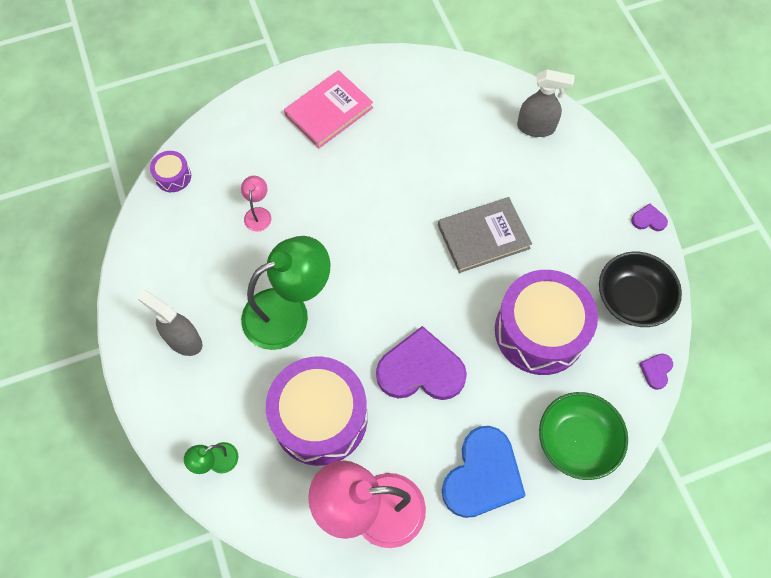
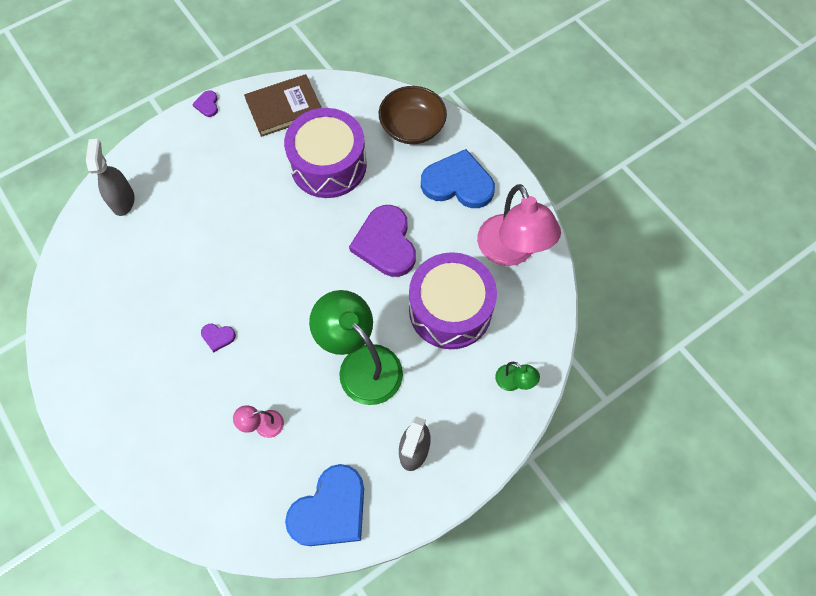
camera: 105 degrees left, 0 degrees up
purple drum [150,151,191,192] -> none
pink book [284,70,373,148] -> none
grey book [438,197,532,273] -> none
green bowl [539,392,628,480] -> brown bowl [379,86,447,144]
black bowl [599,251,682,327] -> brown book [244,74,322,137]
purple heart [639,354,673,390] -> purple heart moved to [201,324,236,352]
none -> blue heart [285,464,364,546]

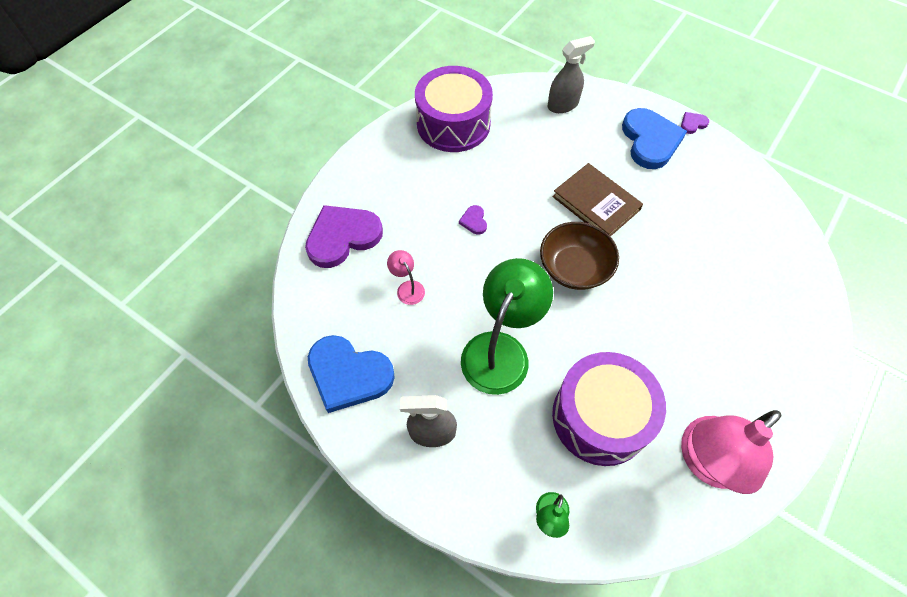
camera: 70 degrees right, 5 degrees down
brown book [244,74,322,137] -> brown book moved to [553,163,643,237]
purple drum [284,108,367,198] -> purple drum moved to [415,66,493,152]
purple heart [349,205,416,277] -> purple heart moved to [305,205,383,268]
brown bowl [379,86,447,144] -> brown bowl moved to [540,222,619,290]
blue heart [421,149,495,208] -> blue heart moved to [622,108,687,169]

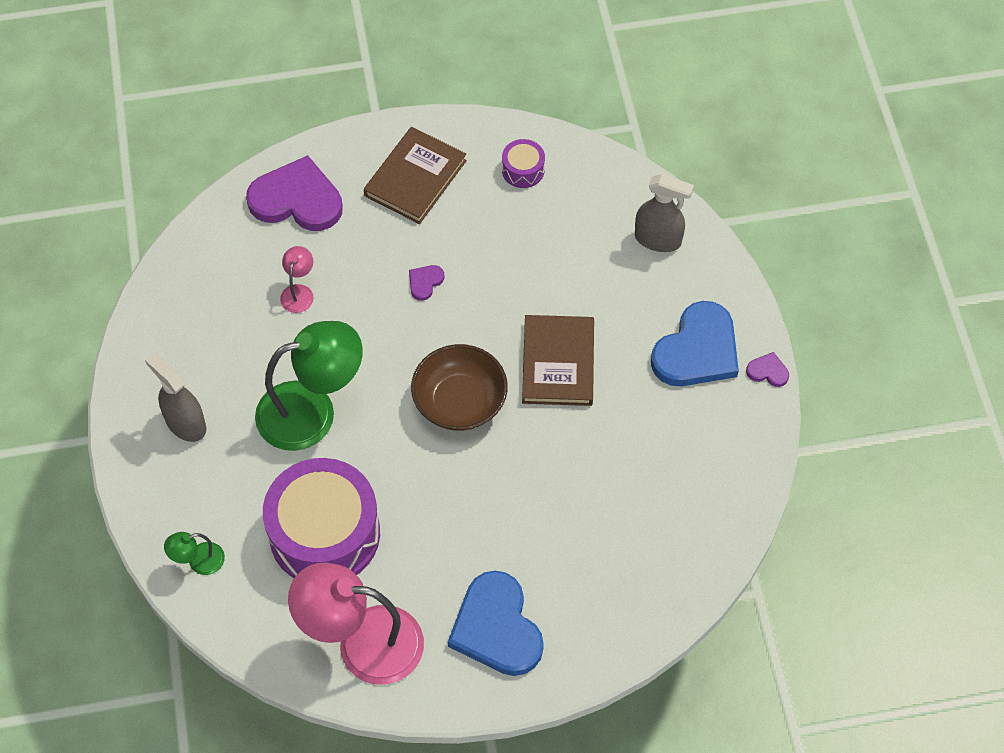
camera: 45 degrees right, 0 degrees up
blue heart [308,335,395,413] -> blue heart moved to [448,571,544,676]
purple drum [415,66,493,152] -> purple drum [502,139,545,188], size x0.43
none -> brown book [364,127,467,224]

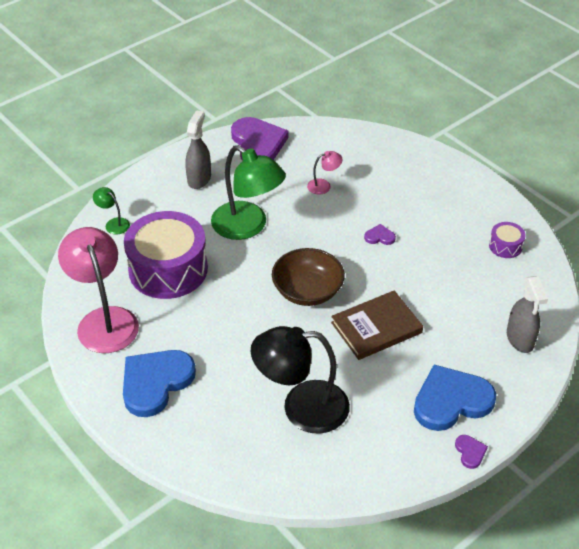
camera: 60 degrees right, 15 degrees down
purple heart [246,155,343,231] -> purple heart moved to [231,117,289,161]
brown book [364,127,467,224] -> none
blue heart [651,301,739,386] -> blue heart turned 150 degrees clockwise [414,365,496,431]
none -> black lamp [251,326,350,434]

